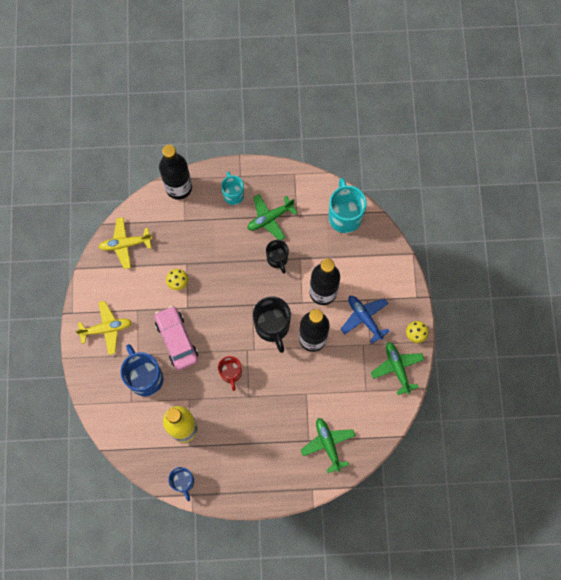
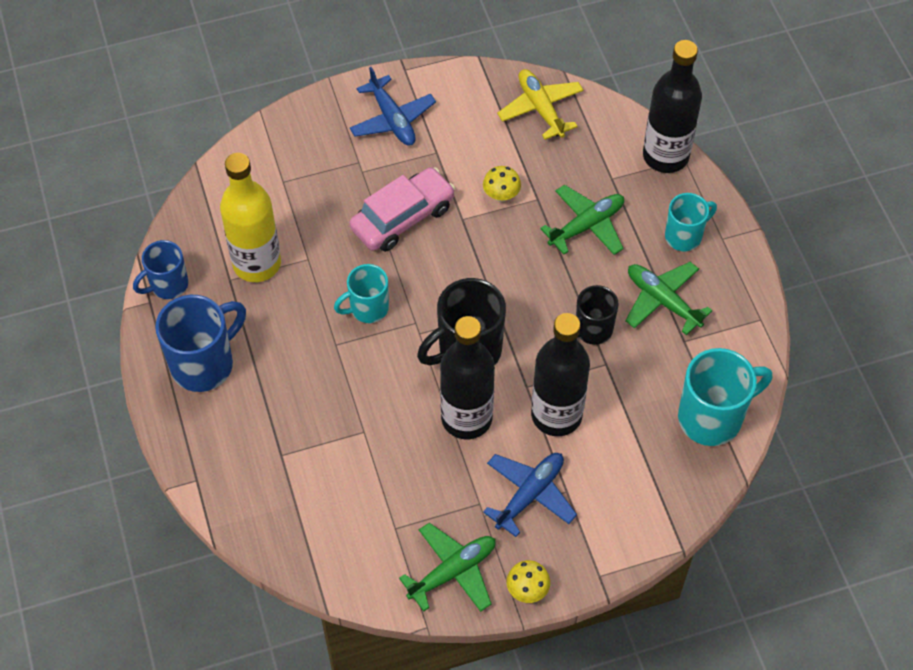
camera: 75 degrees right, 15 degrees down
yellow plane [75,301,132,355] -> blue plane [349,67,436,146]
blue mug [120,344,163,397] -> blue mug moved to [155,295,246,392]
red mug [218,356,242,391] -> turquoise mug [334,264,389,323]
green plane [301,418,356,473] -> green plane moved to [540,185,624,255]

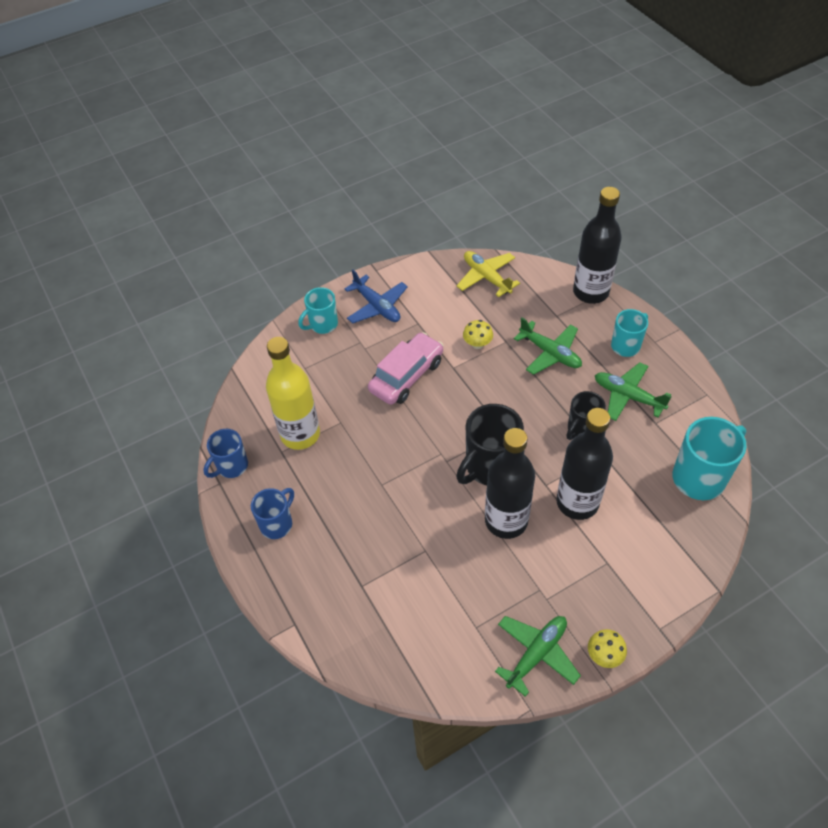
camera: 10 degrees left, 5 degrees down
blue mug [155,295,246,392] -> blue mug [251,488,294,539], size x0.62
turquoise mug [334,264,389,323] -> turquoise mug moved to [298,287,338,334]
blue plane [483,453,577,537] -> none
green plane [540,185,624,255] -> green plane turned 90 degrees clockwise [514,317,582,375]

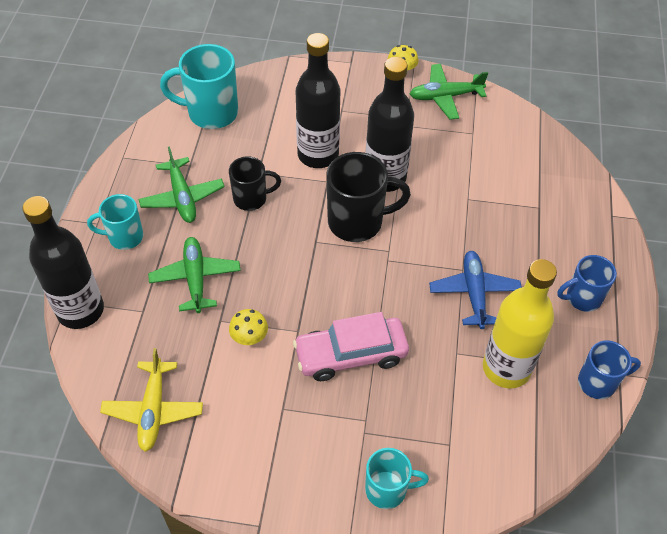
camera: 145 degrees left, 0 degrees up
blue plane [344,269,408,324] -> blue plane moved to [429,251,522,329]

